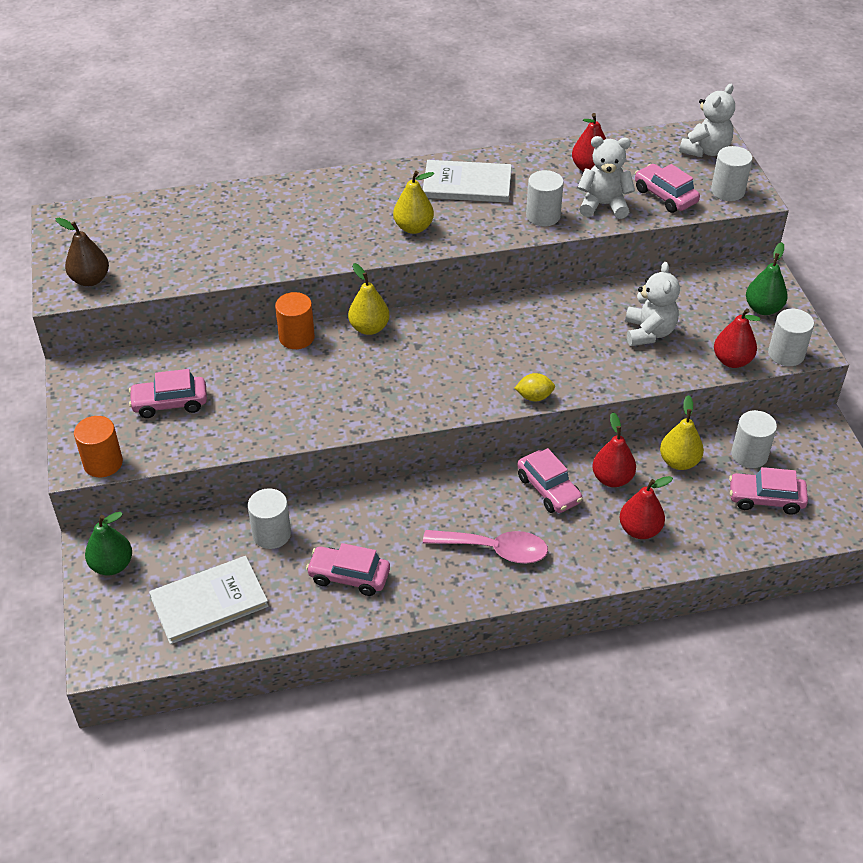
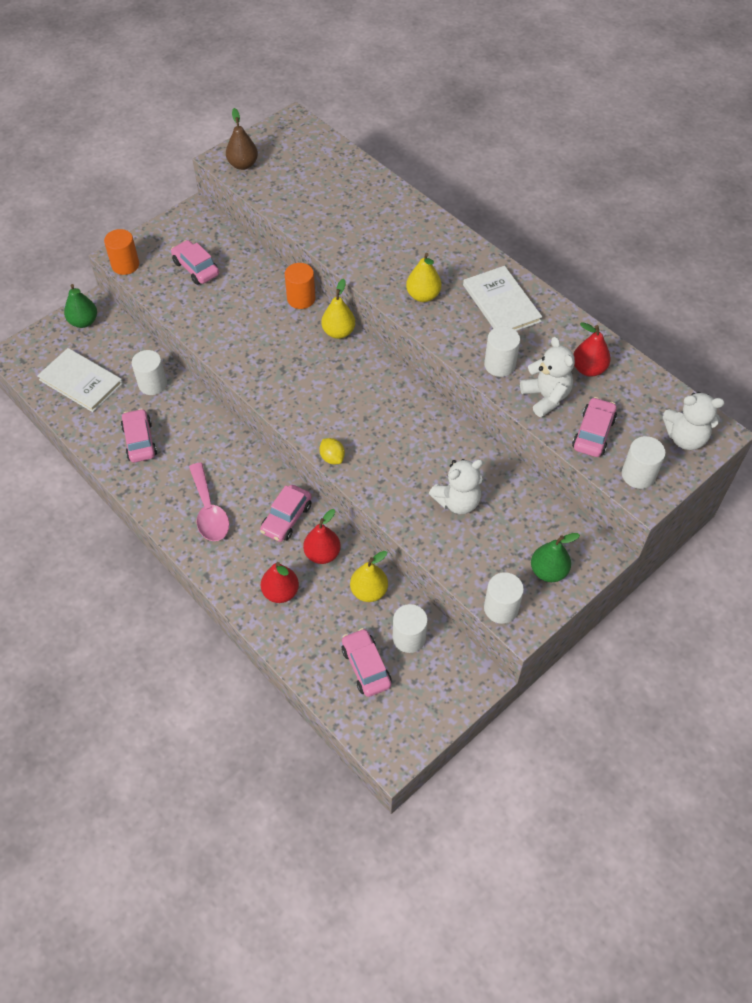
camera: 60 degrees right, 10 degrees up
red pear [714,308,761,368] -> none

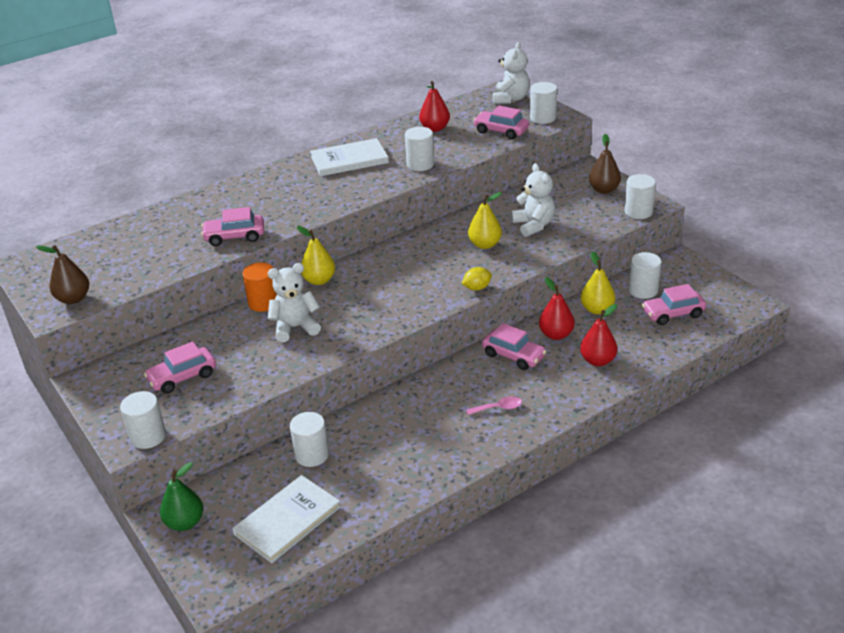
camera: 80 degrees left, 20 degrees down
orange cylinder [104,229,139,275] -> white cylinder [120,391,166,449]
pink car [121,408,157,462] -> pink car moved to [201,207,264,246]
pink spoon [189,463,229,541] -> pink spoon [466,396,522,415], size x0.53
yellow pear [406,253,442,302] -> yellow pear moved to [468,192,502,249]
white teddy bear [520,337,575,417] -> white teddy bear moved to [268,263,321,342]
green pear [531,533,580,582] -> brown pear [589,134,621,194]

